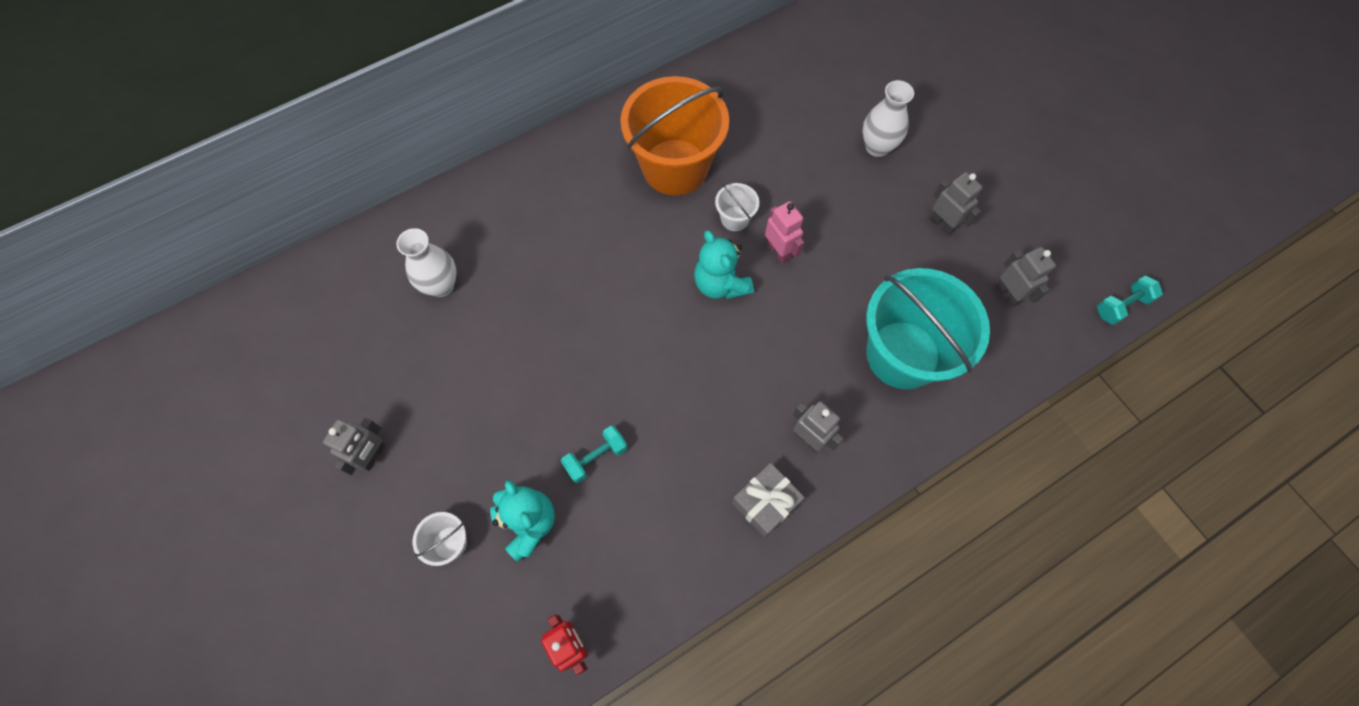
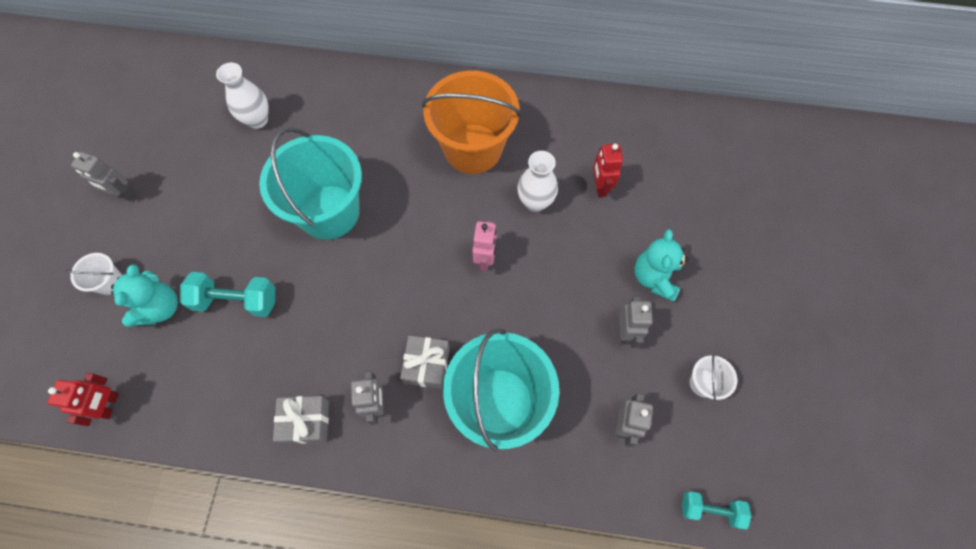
camera: 40 degrees right, 0 degrees up
grey robot [323,418,386,475] -> grey robot turned 45 degrees clockwise [71,152,135,201]
turquoise dumbbell [561,426,628,483] -> turquoise dumbbell [180,272,275,317], size x1.54
turquoise teddy bear [694,230,754,299] -> turquoise teddy bear moved to [634,229,689,301]
white bucket [715,183,759,231] -> white bucket moved to [690,354,737,401]
white vase [863,80,914,157] -> white vase moved to [517,151,558,212]
none -> turquoise bucket [259,127,362,240]
none -> grey gift [400,336,450,389]
none -> red robot [593,144,623,197]

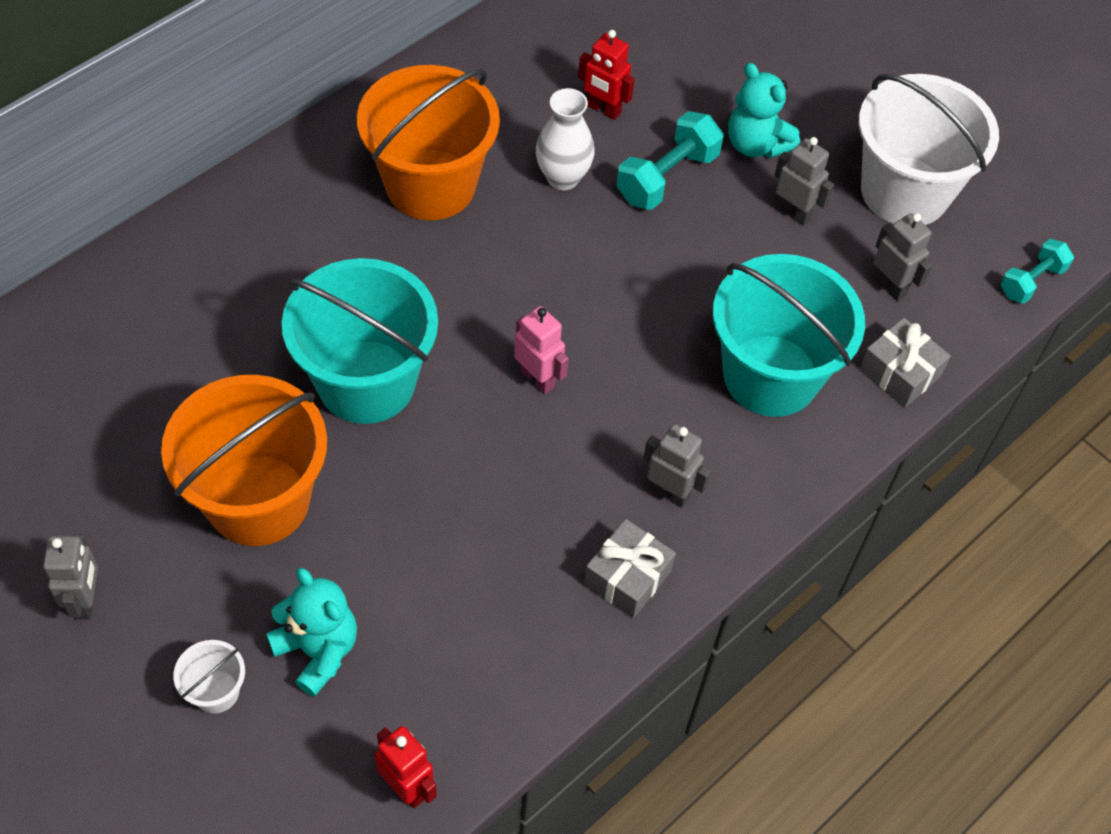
camera: 55 degrees left, 10 degrees down
grey robot [71,152,135,201] -> grey robot turned 60 degrees counterclockwise [43,535,98,619]
turquoise dumbbell [180,272,275,317] -> turquoise dumbbell moved to [616,111,723,210]
white vase [216,63,269,129] -> none
grey gift [400,336,450,389] -> grey gift moved to [859,318,951,407]
pink robot [472,221,497,271] -> pink robot moved to [514,306,569,394]
white bucket [690,354,737,401] -> white bucket [859,74,999,225], size x2.40
none -> orange bucket [161,375,327,546]

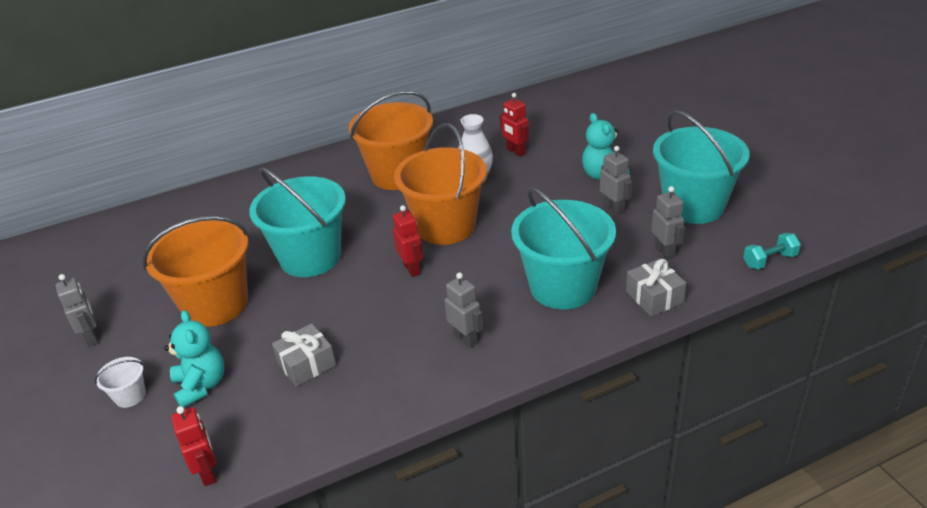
camera: 25 degrees right, 20 degrees down
grey robot [43,535,98,619] -> grey robot turned 45 degrees counterclockwise [56,274,98,347]
pink robot [514,306,569,394] -> red robot [393,205,423,277]
grey gift [584,519,676,618] -> grey gift moved to [272,323,336,387]
turquoise dumbbell [616,111,723,210] -> none
white bucket [859,74,999,225] -> turquoise bucket [653,110,750,224]
none -> orange bucket [394,123,487,245]

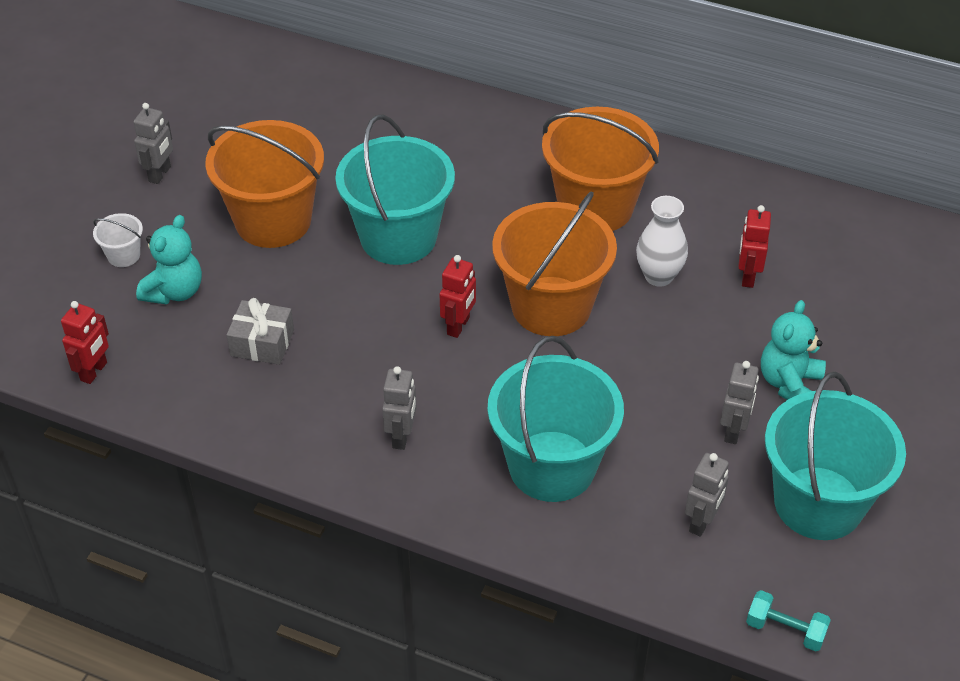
camera: 45 degrees right, 10 degrees up
grey gift [626,259,686,316] -> none

